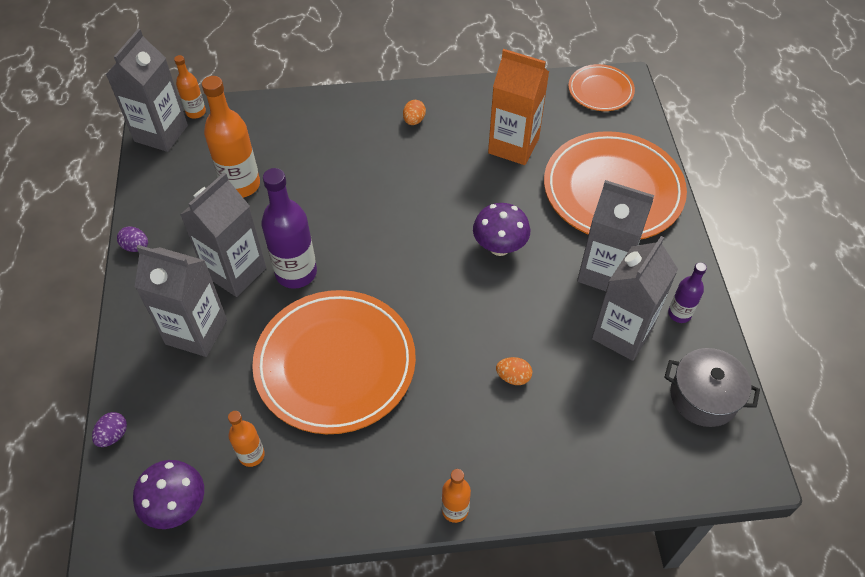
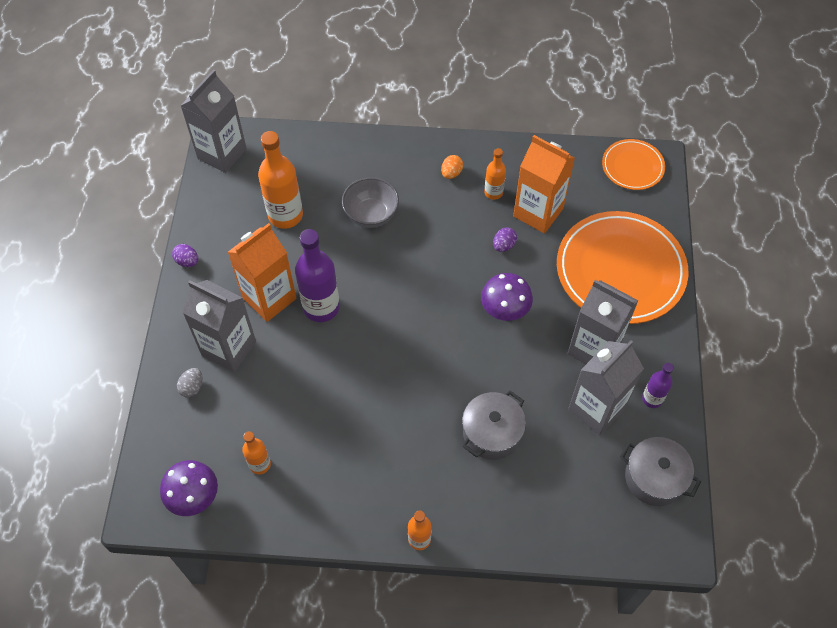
camera: 10 degrees right, 5 degrees up
purple egg [92,412,127,447] -> purple egg moved to [493,227,517,252]
orange bottle [174,55,206,118] -> orange bottle moved to [484,148,506,200]
grey carton [180,172,266,297] -> orange carton [228,223,296,322]
orange plate [252,290,416,434] -> none
orange egg [496,357,532,385] -> grey pot [462,391,526,460]
none -> grey egg [177,368,203,398]
none -> grey bowl [342,177,399,228]

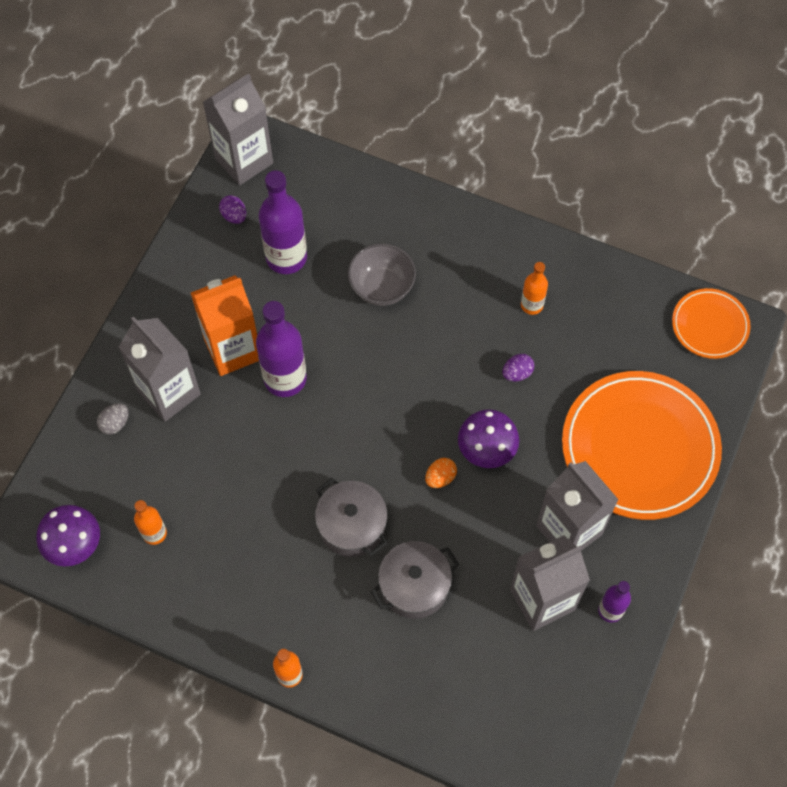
camera: 20 degrees right, 5 degrees up
purple egg [172,244,198,267] -> purple egg moved to [219,195,246,224]
orange bottle [258,131,303,229] -> purple bottle [258,170,307,274]
orange egg [441,155,463,179] -> orange egg moved to [425,458,457,488]
orange carton [513,135,575,233] -> none
grey pot [620,437,701,506] -> grey pot moved to [315,478,387,557]

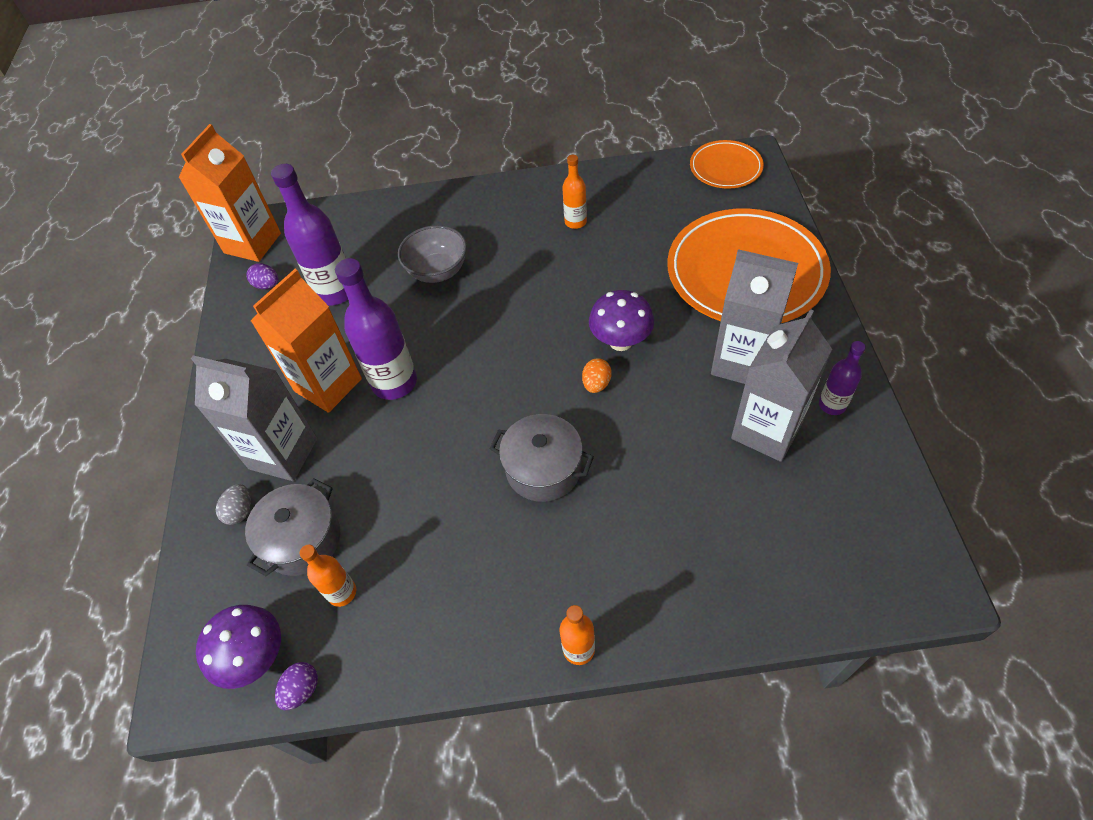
camera: 25 degrees left, 10 degrees down
grey carton [203,73,273,185] -> orange carton [178,124,281,262]
grey pot [371,541,459,619] -> grey pot moved to [245,478,340,576]
purple egg [502,354,535,381] -> purple egg moved to [275,662,318,710]

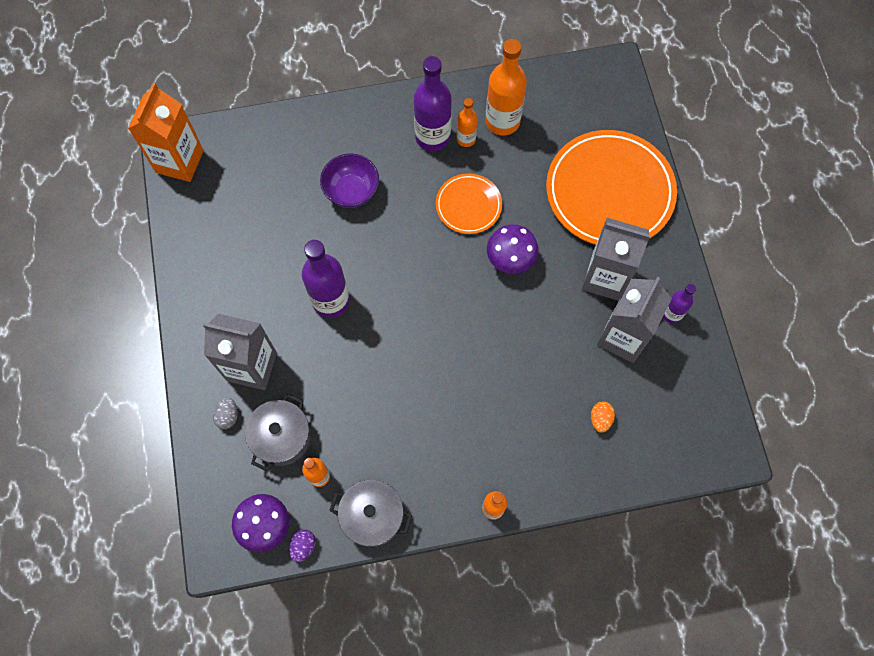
camera: 10 degrees left, 15 degrees up
purple egg [246,263,278,289] -> none
orange carton [251,269,362,413] -> none
purple bottle [271,164,348,305] -> purple bottle moved to [414,56,452,151]
grey bowl [398,225,467,283] -> purple bowl [320,153,379,208]
grey pot [489,414,594,502] -> grey pot moved to [329,480,412,547]
orange egg [582,358,612,393] -> orange egg moved to [591,402,615,433]
orange plate [690,140,764,189] -> orange plate moved to [436,173,502,234]
none -> orange bottle [485,39,527,136]

